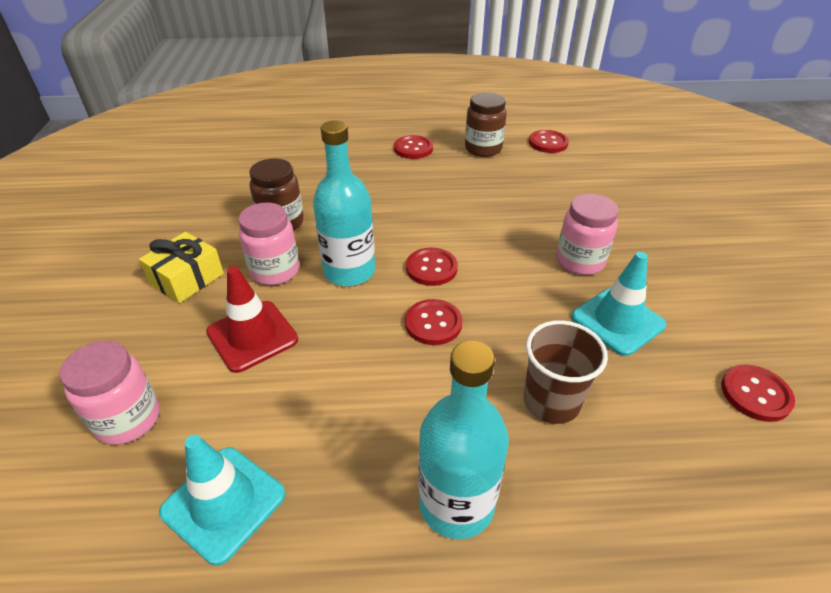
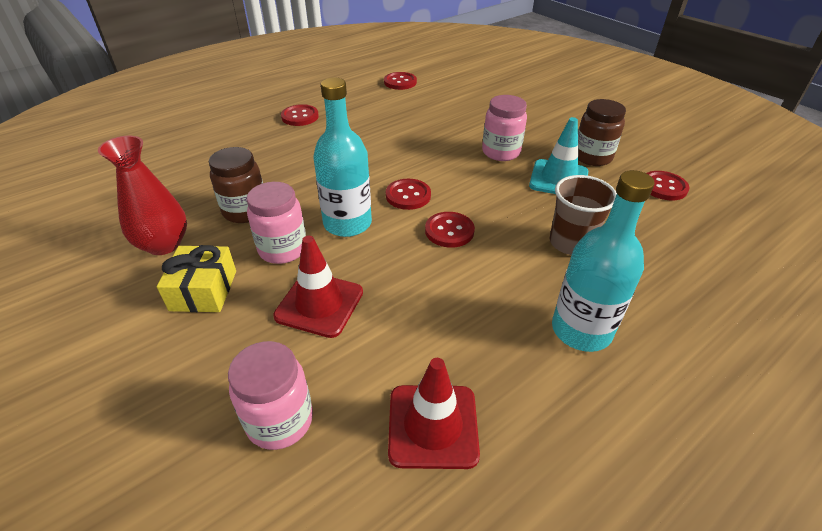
camera: 35 degrees left, 0 degrees up
turquoise traffic cone [159,435,286,566] -> red traffic cone [388,358,480,469]
brown jar [465,92,507,157] -> brown jar moved to [578,99,626,166]
none -> red vase [98,136,187,255]

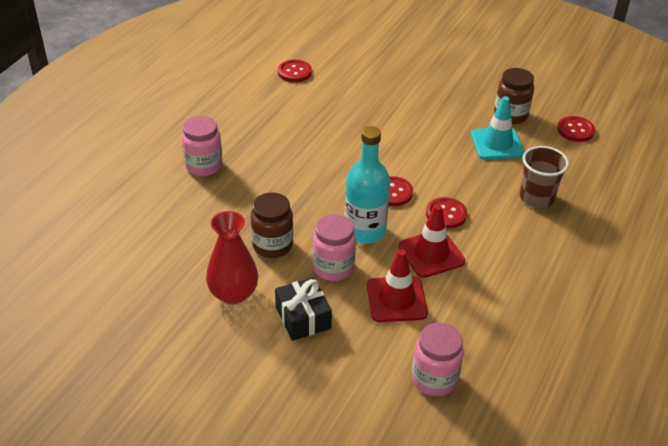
camera: 25 degrees left, 0 degrees up
yellow gift [157,245,236,312] -> black gift [275,277,332,341]
red button [281,104,319,126] -> none
red traffic cone [388,358,480,469] -> red traffic cone moved to [399,204,465,278]
pink jar [482,95,527,161] -> pink jar moved to [182,116,223,176]
turquoise bottle [552,170,655,352] -> none

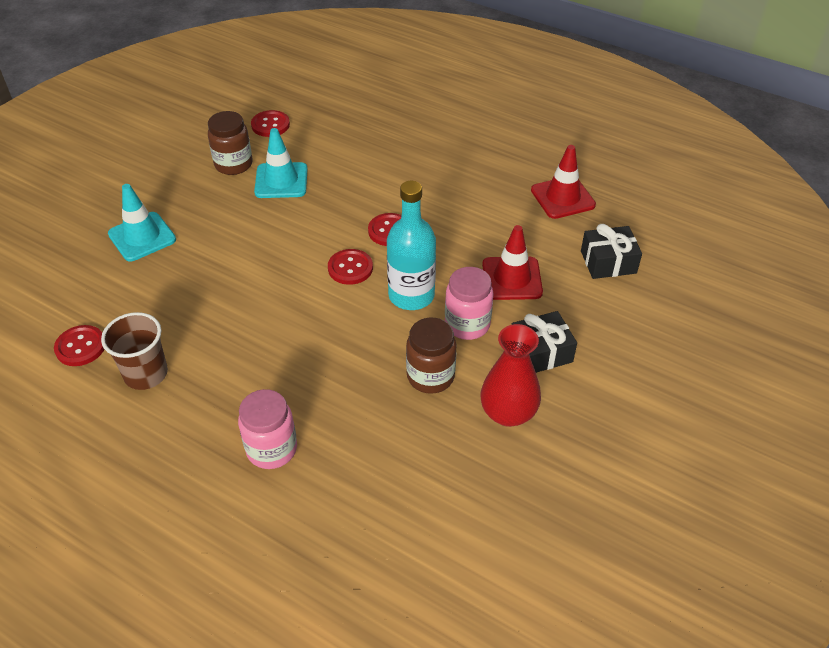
camera: 85 degrees left, 5 degrees up
red traffic cone [399,204,465,278] -> red traffic cone moved to [531,145,596,219]
pink jar [412,323,464,396] -> black gift [581,224,642,279]
brown cup [520,146,569,208] -> brown cup moved to [101,312,168,390]
none -> turquoise traffic cone [108,184,176,261]

